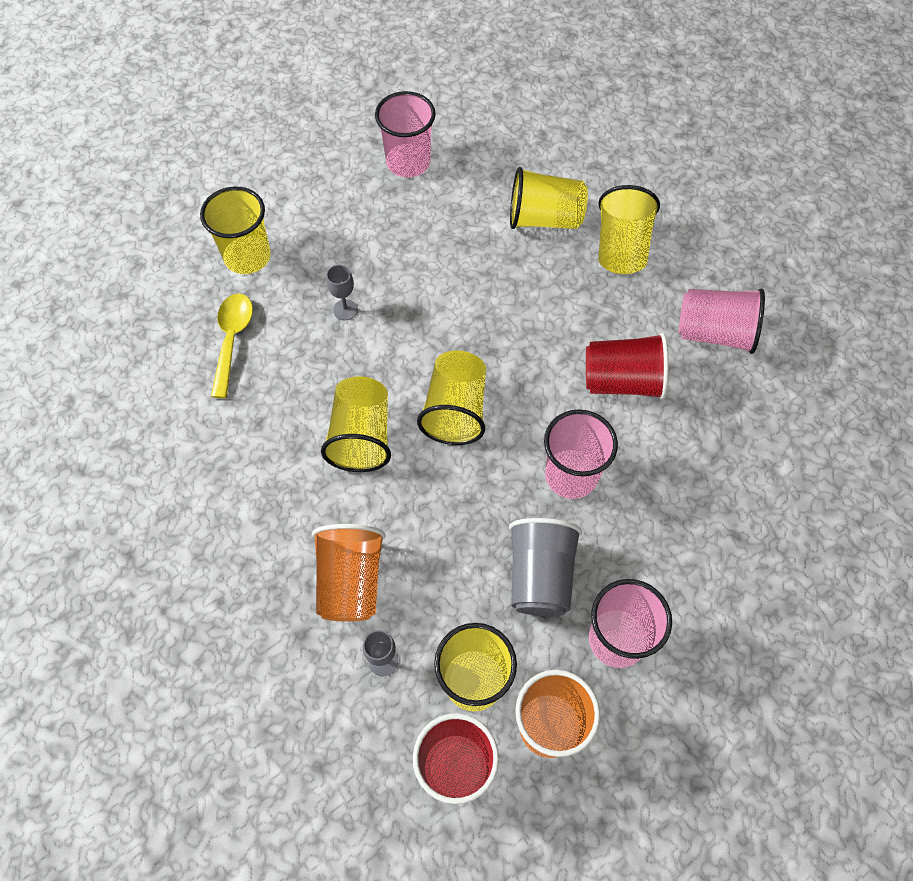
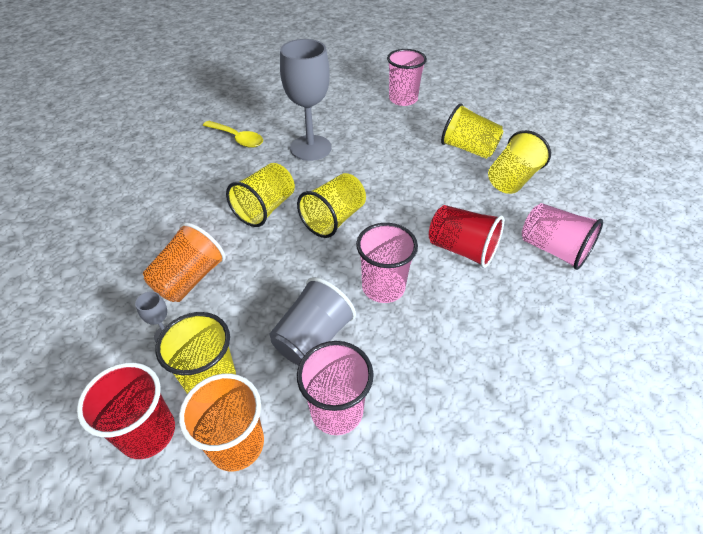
camera: 30 degrees right, 15 degrees down
yellow cup [200,187,271,274] -> none
yellow spoon [211,293,253,398] -> yellow spoon turned 90 degrees clockwise [203,121,263,148]
grey goblet [326,265,358,320] -> grey goblet [280,39,331,161], size x2.50

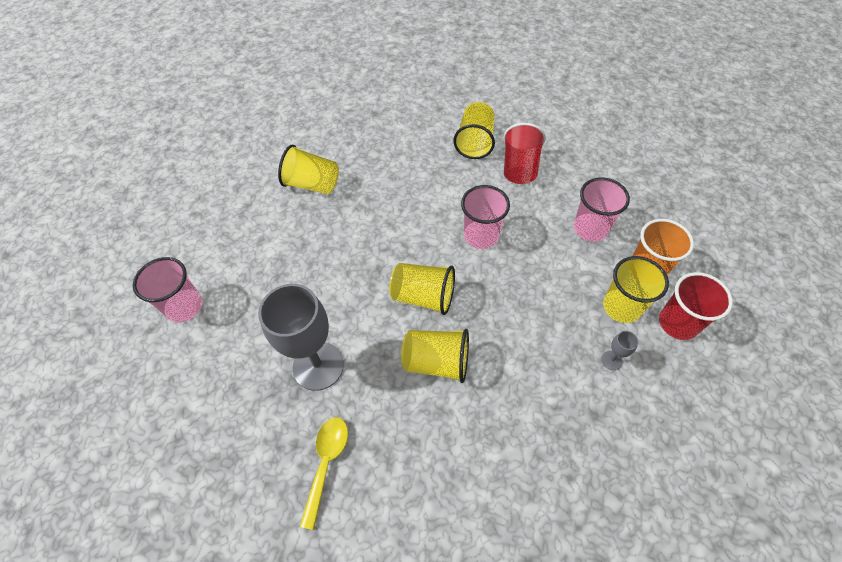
camera: 110 degrees left, 10 degrees up
orange cup [143,223,225,302] -> none
grey cup [270,277,356,366] -> none
red cup [429,205,504,268] -> red cup moved to [503,123,546,184]
yellow cup [441,103,503,159] -> yellow cup moved to [453,102,495,159]
pink cup [522,203,603,270] -> none

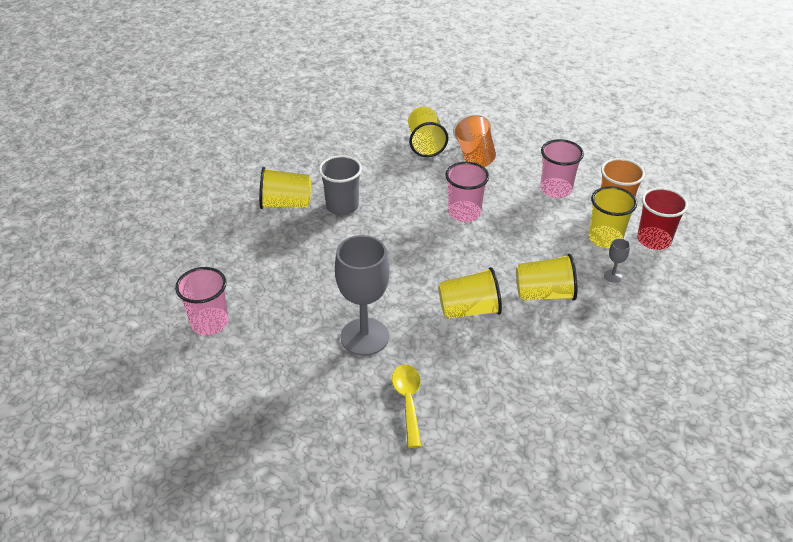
camera: 20 degrees left, 15 degrees down
yellow cup [389,263,455,315] -> yellow cup moved to [516,254,577,301]
red cup [503,123,546,184] -> orange cup [453,113,496,167]
none -> grey cup [319,155,362,215]

